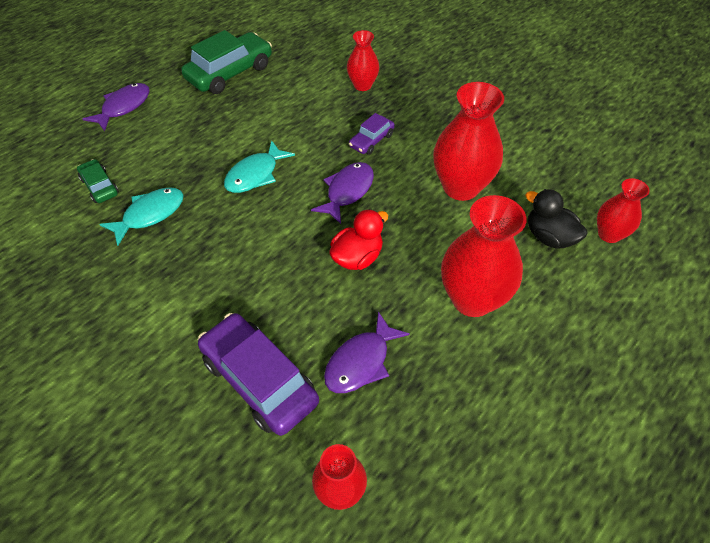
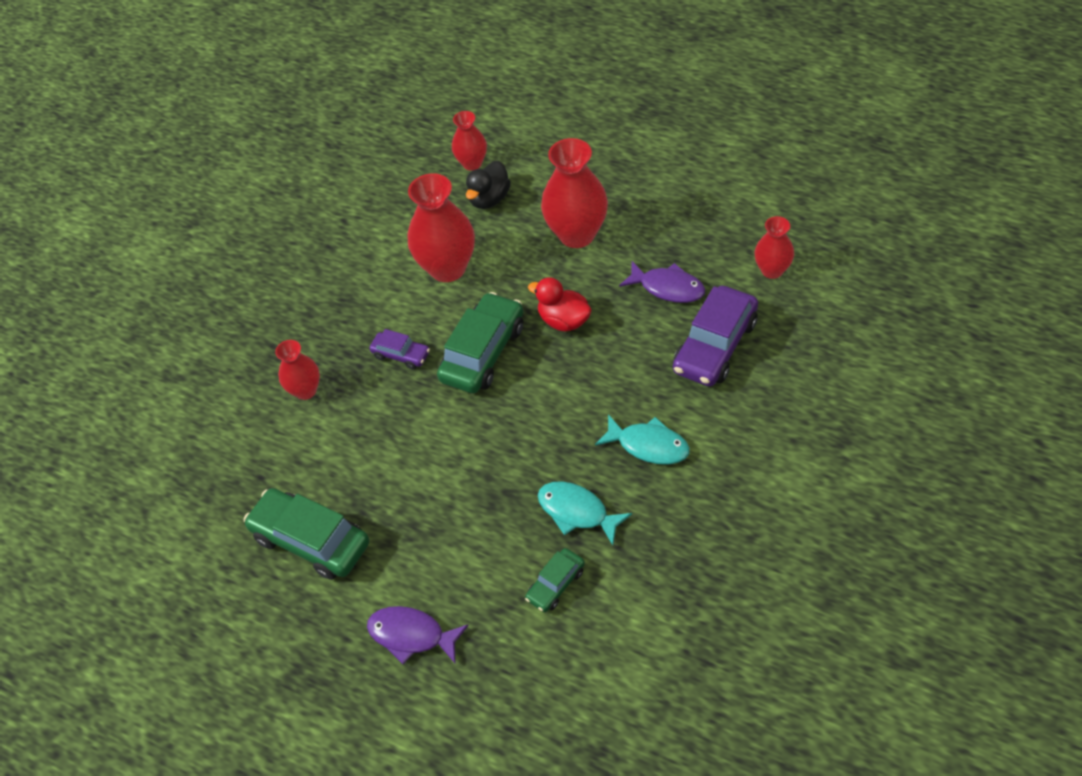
camera: 100 degrees left, 0 degrees up
turquoise fish [224,140,295,193] -> turquoise fish moved to [595,414,690,465]
purple fish [311,162,374,224] -> green car [437,292,523,393]

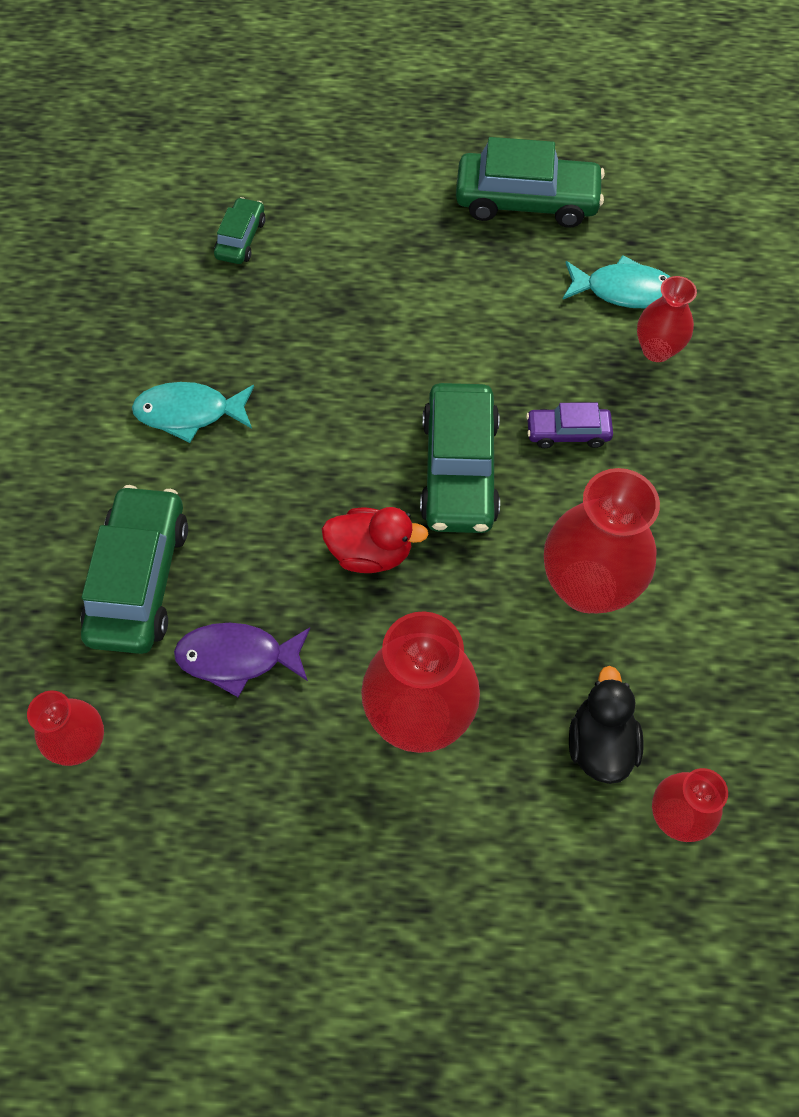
camera: 150 degrees right, 10 degrees up
purple fish [367,606,469,664] -> none
turquoise fish [538,481,632,545] -> turquoise fish moved to [562,255,670,308]
purple car [673,286,758,386] -> green car [81,485,188,654]

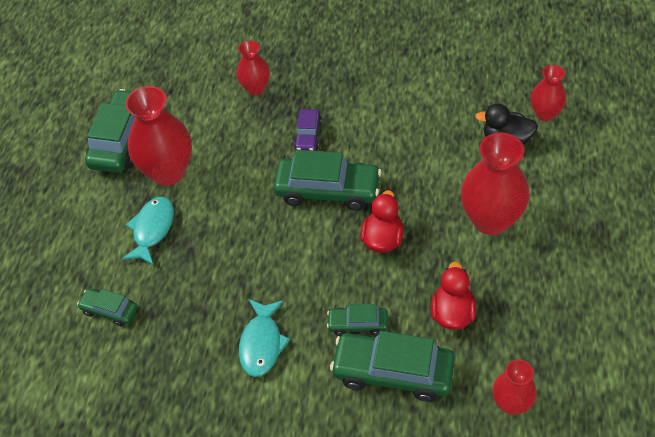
camera: 80 degrees left, 10 degrees down
purple fish [174,623,310,697] -> red duck [431,262,476,330]
red vase [544,468,660,614] -> red vase moved to [125,86,192,186]
turquoise fish [562,255,670,308] -> turquoise fish moved to [122,197,174,265]
none -> green car [327,304,388,336]

